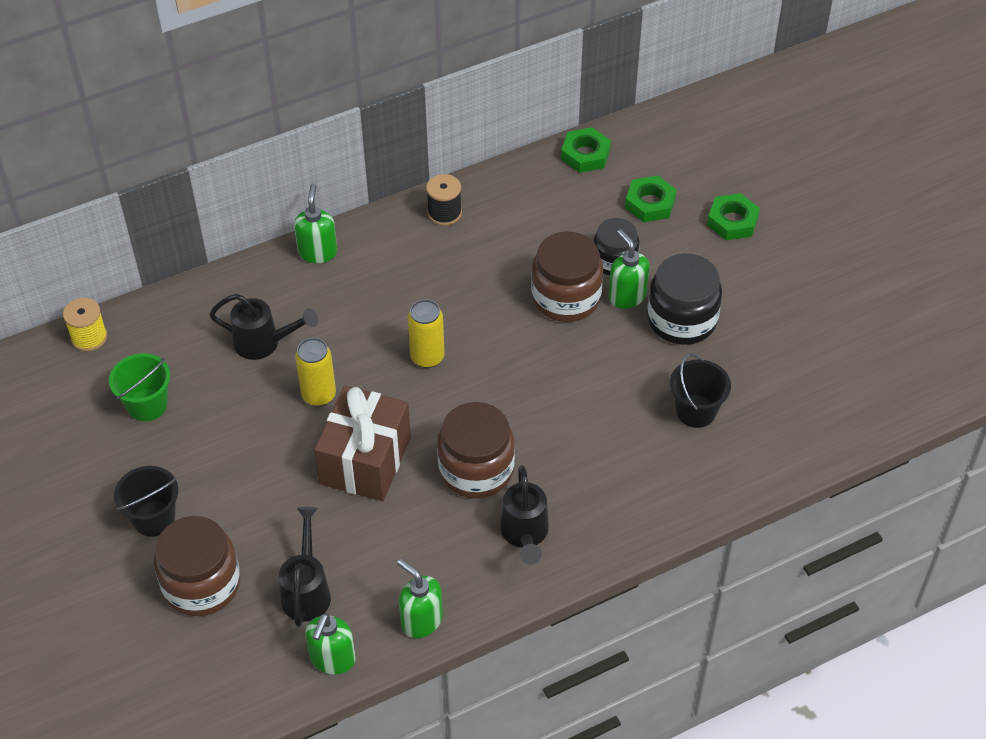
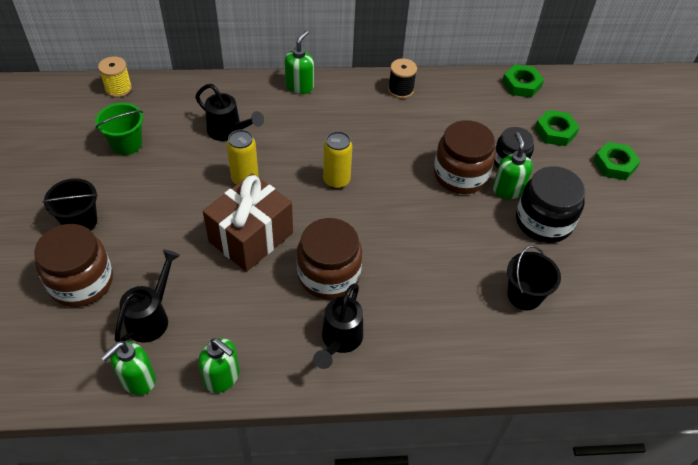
camera: 20 degrees right, 0 degrees up
green soap dispenser [397,559,443,638] -> green soap dispenser turned 150 degrees clockwise [198,338,240,393]

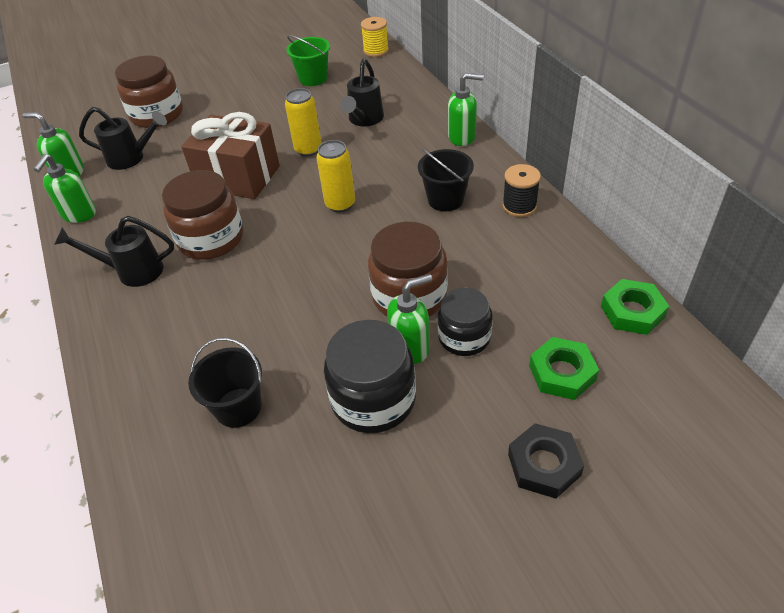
camera: 75 degrees right, 5 degrees down
black bucket [42,178,98,231] -> black bucket moved to [418,148,474,211]
green nut [593,142,640,180] -> black nut [508,423,584,499]

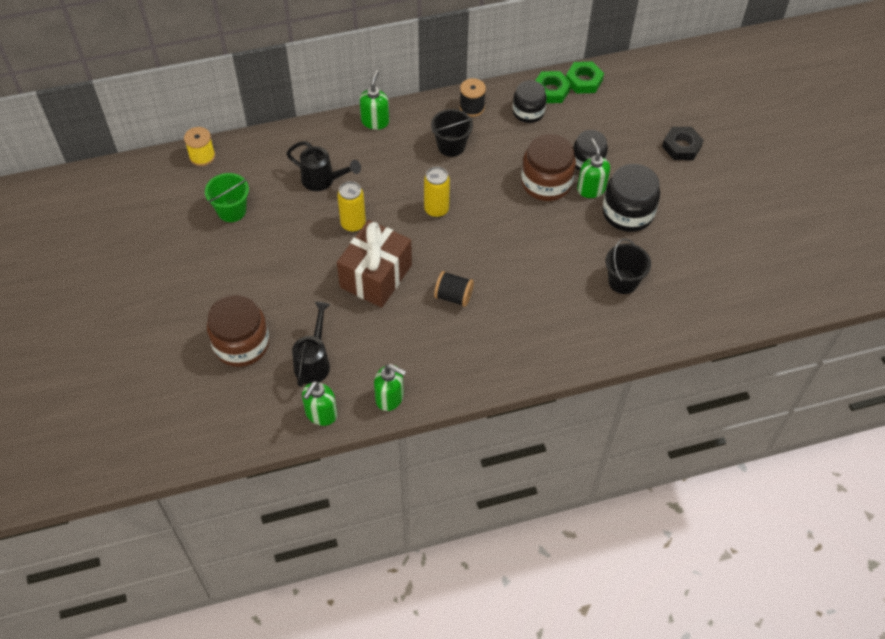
camera: 85 degrees left, 10 degrees up
black watering can [54,216,174,287] -> none
brown jar [162,170,243,260] -> black spool [434,271,474,307]
green nut [529,337,599,400] -> green nut moved to [535,71,571,103]
none -> black jar [513,80,547,123]

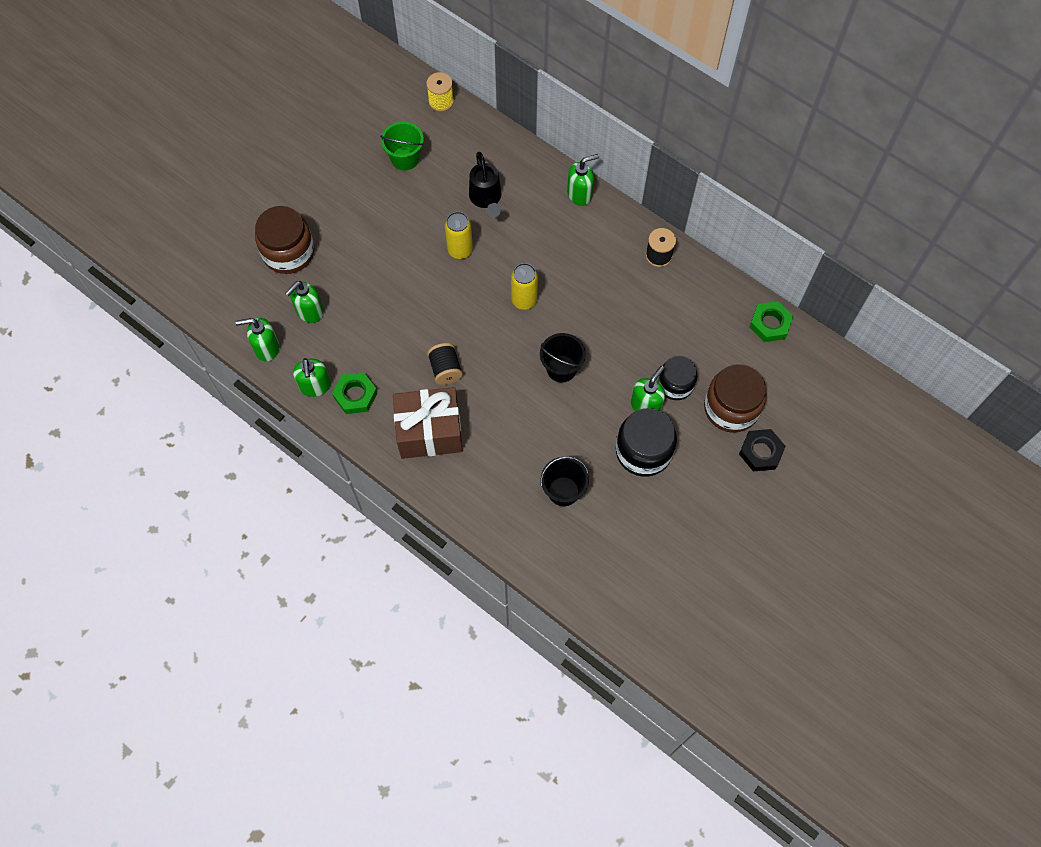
camera: 55 degrees right, 10 degrees up
black watering can [292,302,330,387] -> green soap dispenser [285,281,324,323]
brown gift [337,220,412,308] -> brown gift moved to [393,387,463,459]
black bucket [431,109,473,157] -> black bucket moved to [540,333,586,383]
black jar [513,80,547,123] -> none
brown jar [521,134,576,201] -> brown jar moved to [704,364,767,433]
green nut [535,71,571,103] -> green nut moved to [332,372,377,414]

